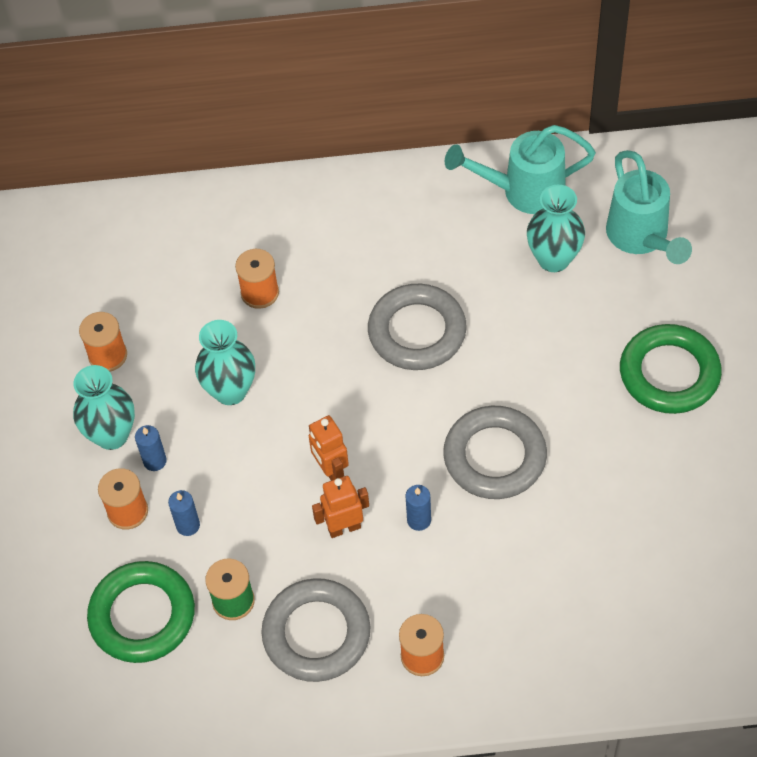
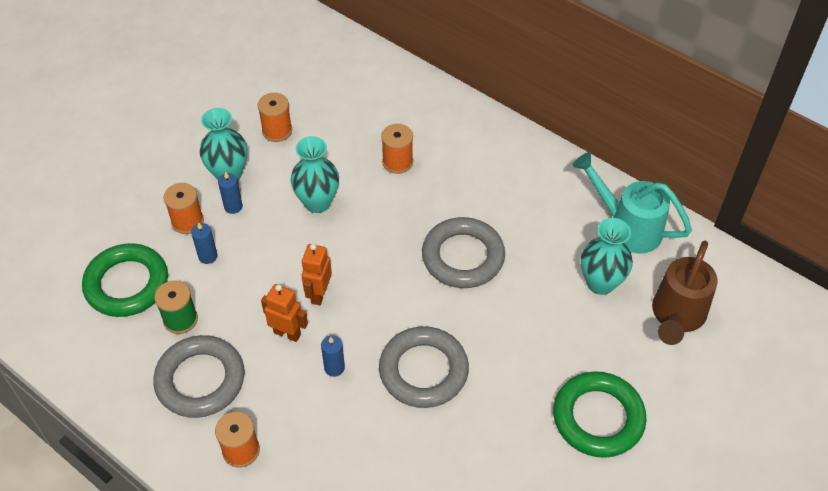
camera: 40 degrees right, 5 degrees down
turquoise watering can [606,150,692,264] -> brown watering can [652,241,718,345]

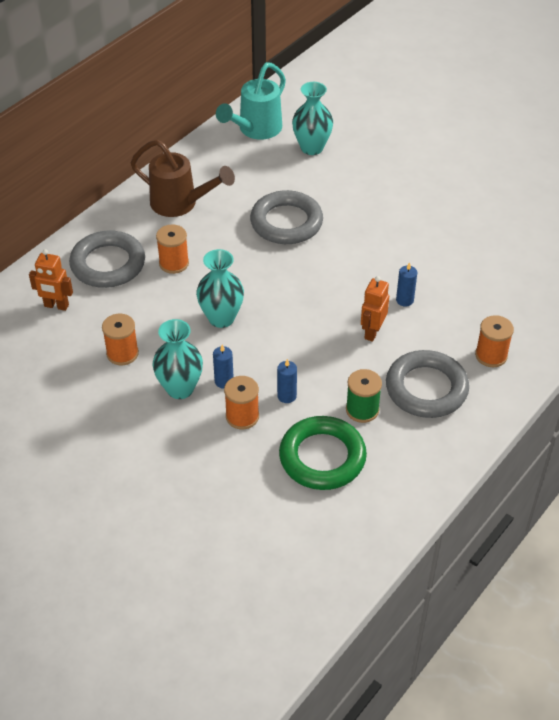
camera: 90 degrees left, 5 degrees down
orange robot [301,244,332,305] -> orange robot moved to [29,249,73,311]
grey ring [379,326,469,408] -> grey ring moved to [69,230,145,288]
green ring [553,371,647,458] -> none
brown watering can [652,241,718,345] -> brown watering can moved to [130,140,235,217]

